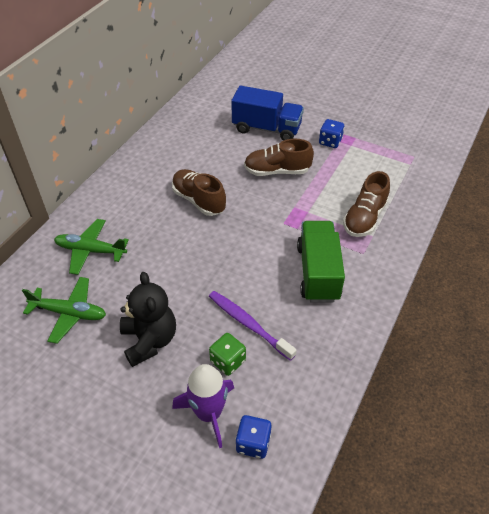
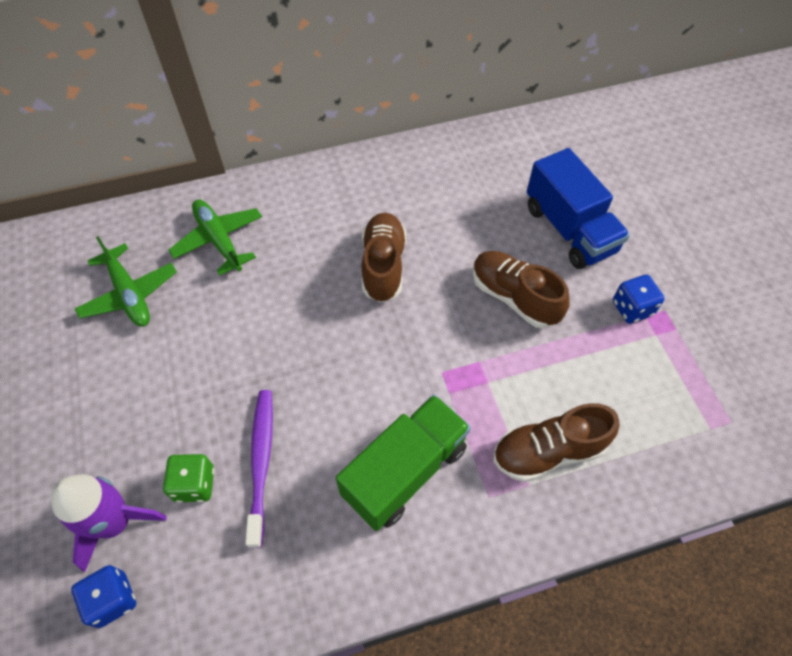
camera: 45 degrees right, 10 degrees up
black teddy bear [120,272,176,367] -> none

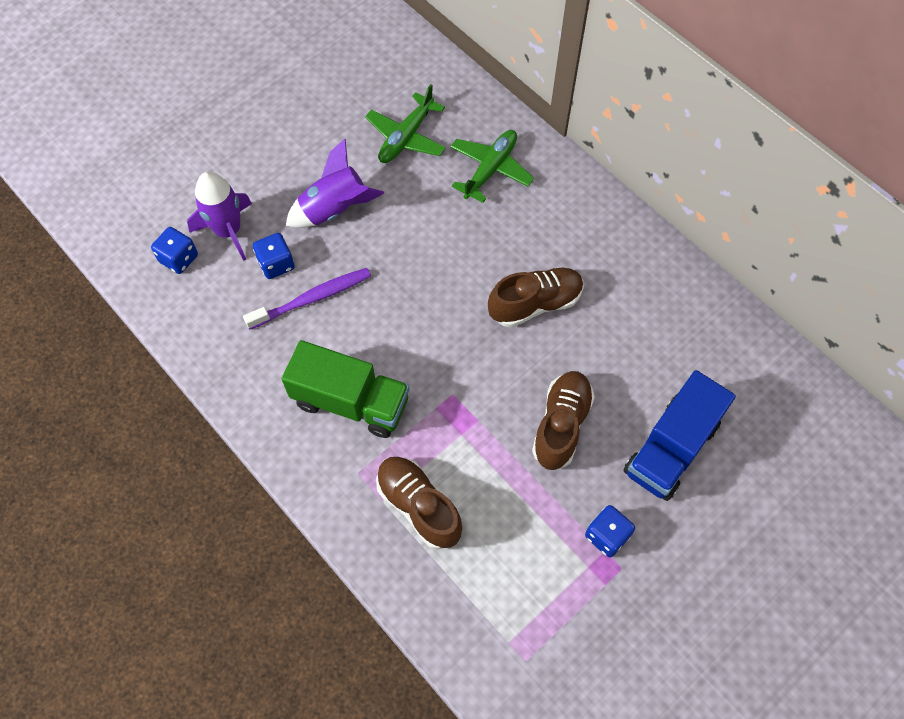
camera: 65 degrees right, 5 degrees up
green dice [163,454,214,503] -> blue dice [253,233,295,279]
none -> purple rocket [286,139,384,228]

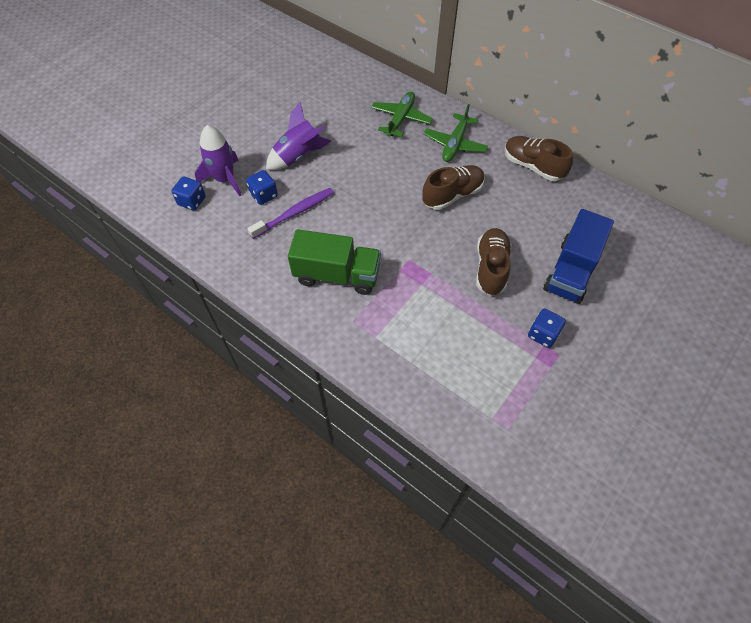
camera: 10 degrees left, 5 degrees down
green plane [365,84,446,163] -> green plane moved to [424,104,488,162]
brown shoe [376,457,462,549] -> brown shoe moved to [505,136,573,181]

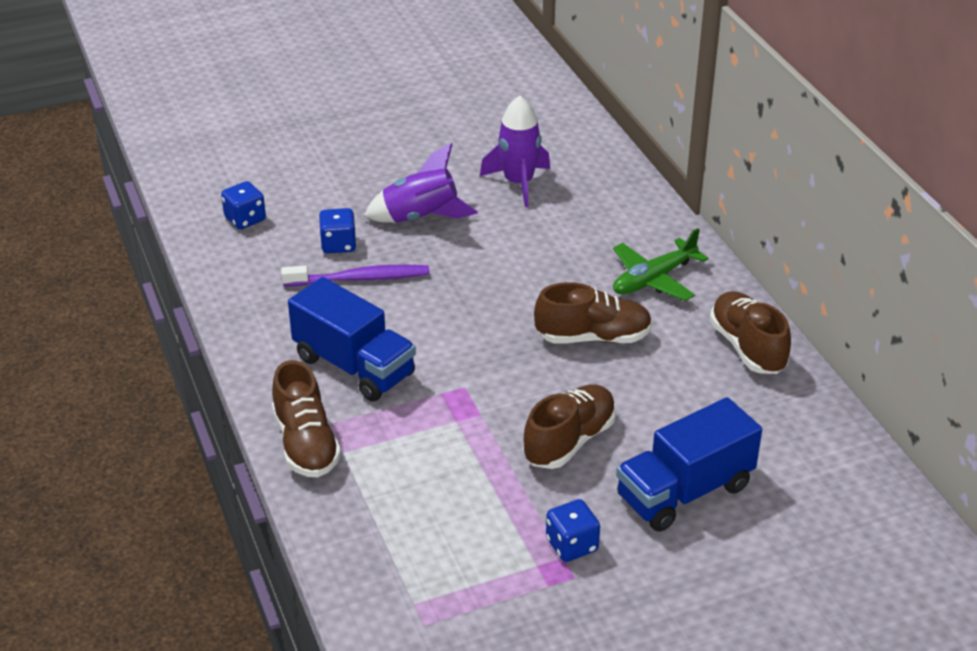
camera: 30 degrees right, 20 degrees down
purple rocket [195,125,241,196] -> purple rocket moved to [480,96,550,207]
green truck [288,229,381,295] -> blue truck [288,277,416,401]
green plane [371,91,433,137] -> none
none -> brown shoe [272,360,341,477]

